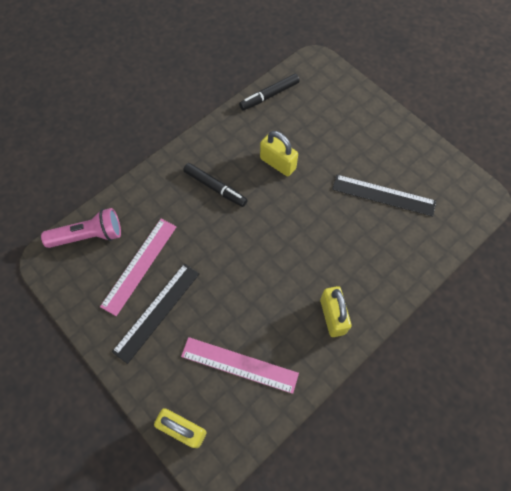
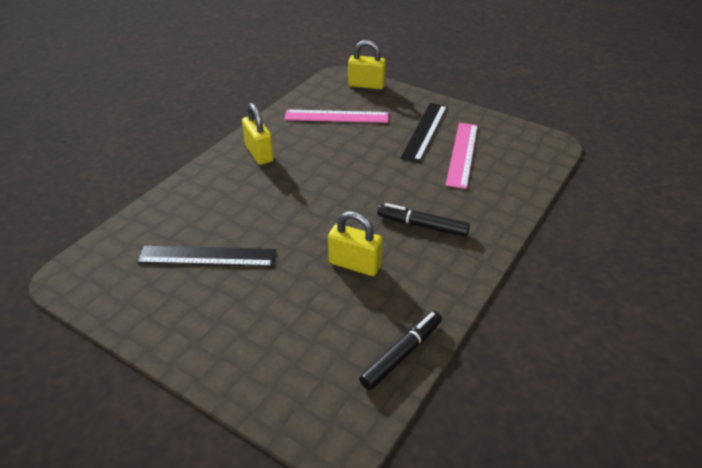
camera: 165 degrees right, 25 degrees down
pink flashlight [41,208,121,248] -> none

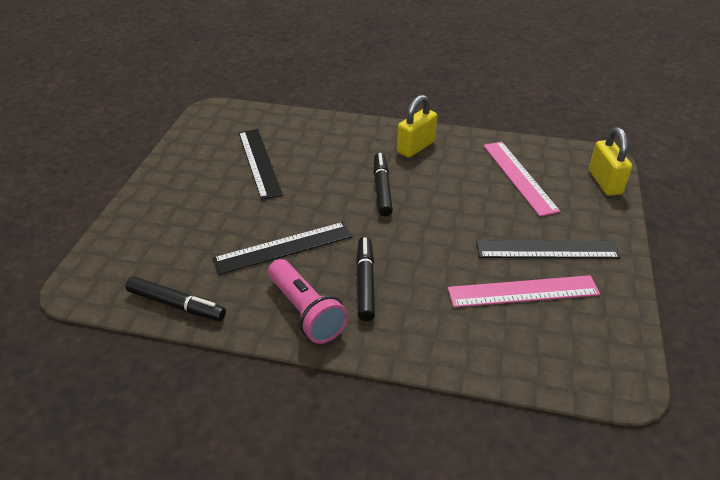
camera: 70 degrees right, 0 degrees up
yellow padlock [328,211,383,276] -> black ruler [213,222,353,275]
none -> pink flashlight [268,259,348,344]
none -> black marker [374,153,393,217]

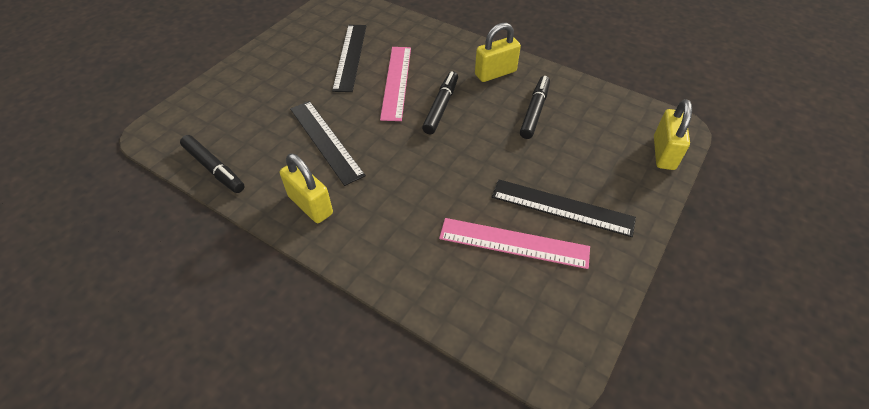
camera: 20 degrees right, 10 degrees up
black ruler [213,222,353,275] -> black ruler turned 60 degrees clockwise [290,101,366,186]
pink flashlight [268,259,348,344] -> yellow padlock [280,153,333,223]
black marker [356,237,375,321] -> black marker moved to [520,76,550,139]
pink ruler [483,142,560,216] -> pink ruler moved to [380,47,411,121]

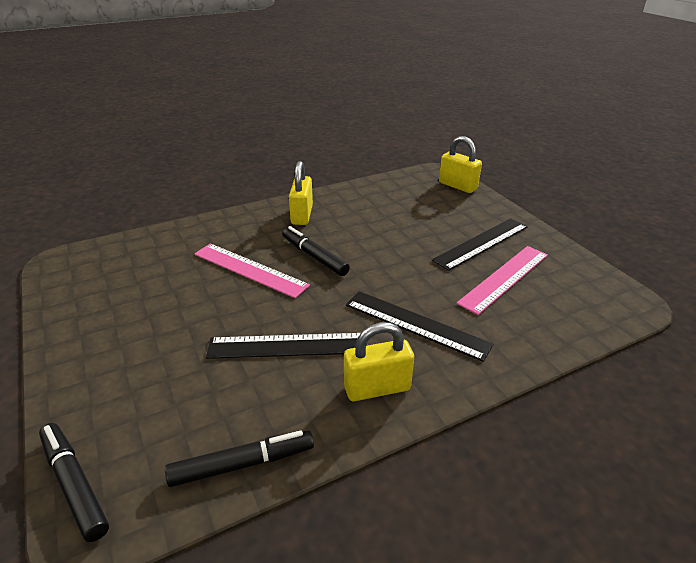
camera: 60 degrees left, 15 degrees down
black ruler [332,25,366,92] -> black ruler moved to [346,291,494,362]
black marker [520,76,550,139] -> black marker moved to [39,423,109,542]

